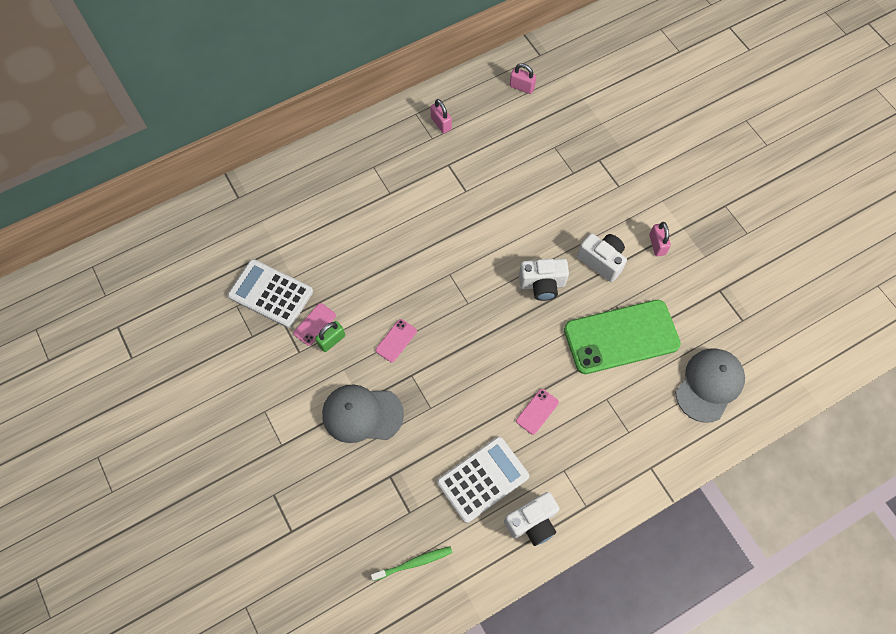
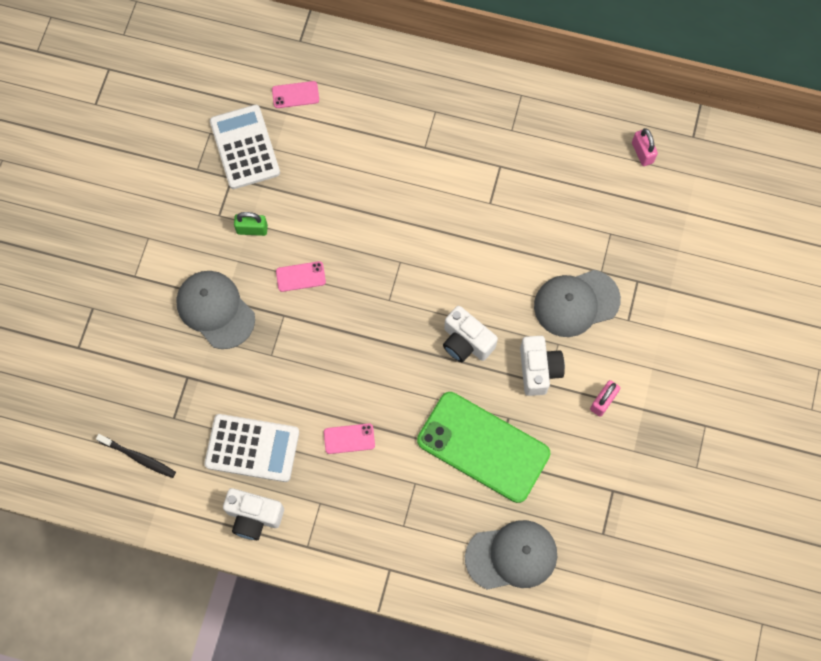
camera: 45 degrees right, 5 degrees up
pink phone [294,303,336,346] -> pink phone moved to [272,81,319,108]
green toothbrush [371,546,452,581] -> black toothbrush [96,434,176,478]
pink padlock [430,99,452,134] -> none
none -> grey cap [534,270,621,337]

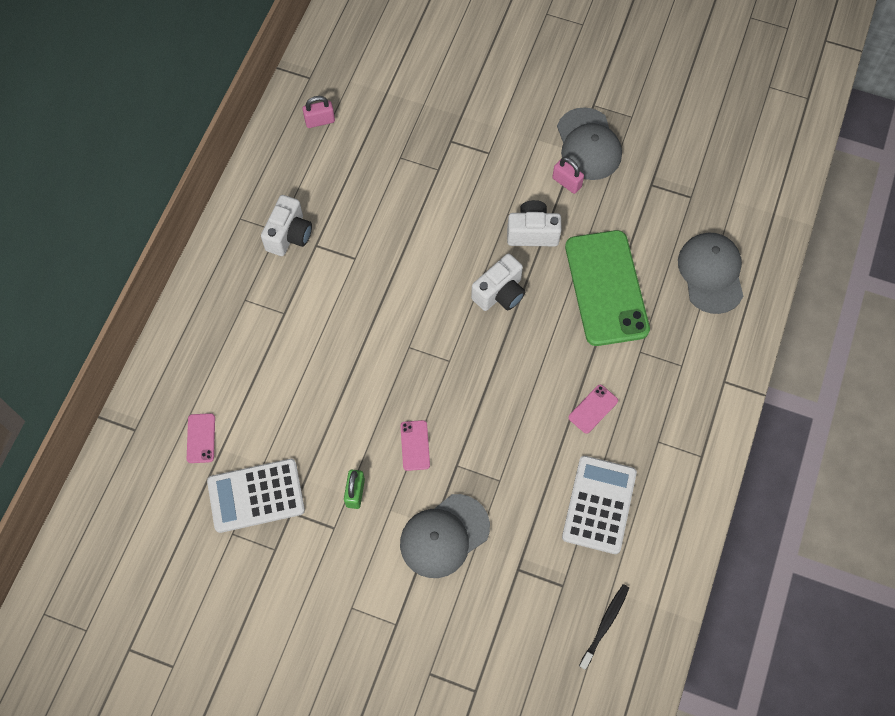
camera: 85 degrees left, 5 degrees down
white camera [223,488,284,540] -> white camera moved to [261,195,312,256]
pink phone [324,424,375,454] -> pink phone turned 45 degrees clockwise [568,385,618,434]
green phone [417,392,550,503] -> green phone turned 45 degrees counterclockwise [565,230,650,346]
grey cap [534,270,621,337] -> grey cap moved to [557,107,622,180]

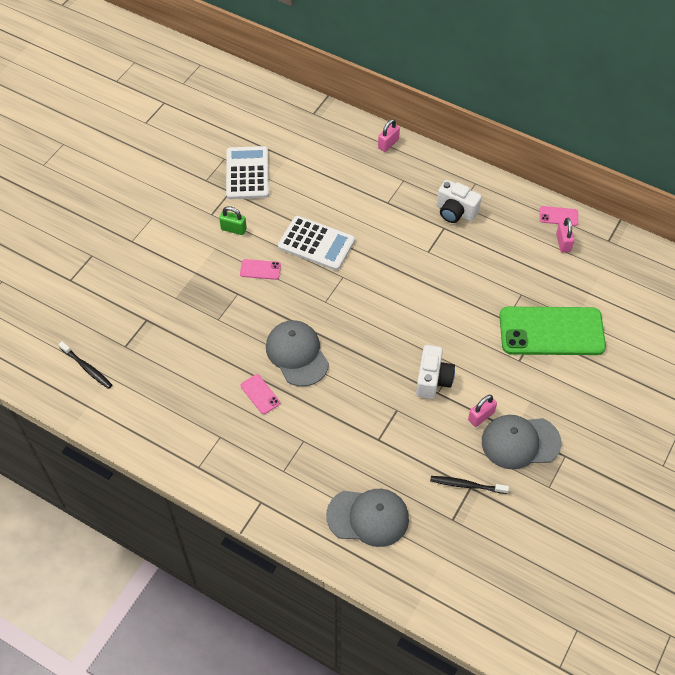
camera: 100 degrees right, 10 degrees down
pink phone [187,413,215,463] -> pink phone moved to [539,206,578,226]
grey cap [400,494,490,578] -> grey cap moved to [266,320,329,387]
white camera [471,254,525,311] -> none
white calculator [562,456,637,554] -> white calculator moved to [278,216,355,270]
green phone [565,230,650,346] -> green phone moved to [499,307,606,355]
none -> pink padlock [378,119,400,152]
none -> black toothbrush [430,476,509,494]

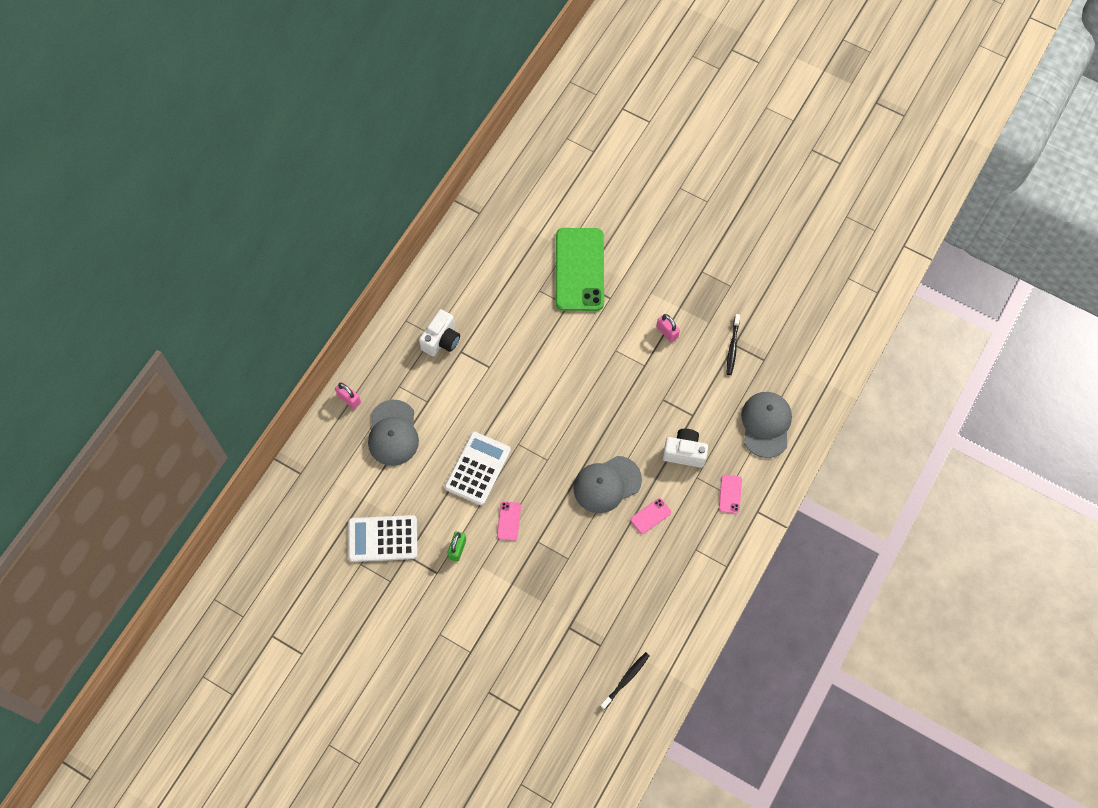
camera: 90 degrees left, 10 degrees up
white camera [416,345,455,399] -> white camera moved to [663,429,708,468]
grey cap [482,415,562,469] -> grey cap moved to [368,400,419,466]
pink phone [539,206,578,226] -> pink phone moved to [719,475,742,514]
pink padlock [556,218,574,252] -> none

